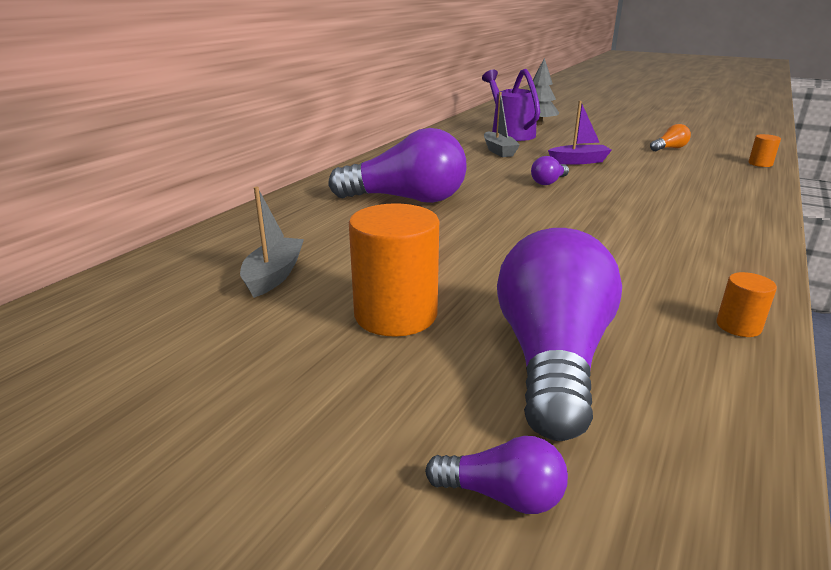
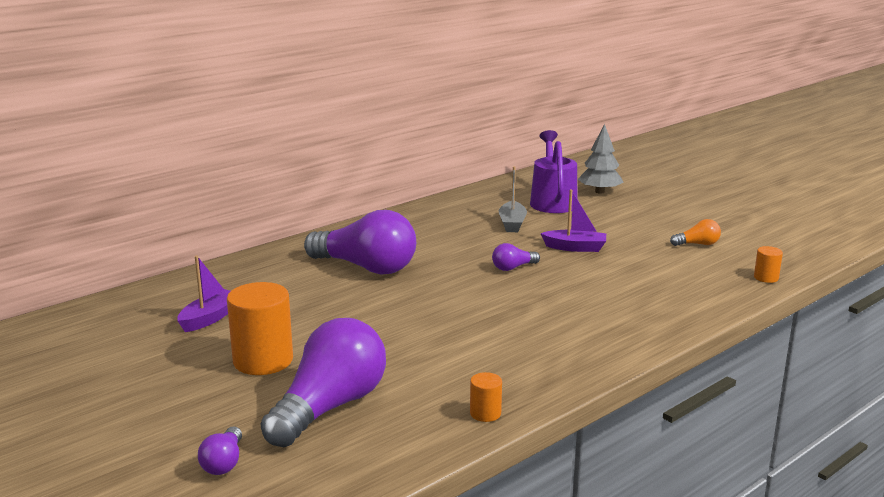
camera: 20 degrees right, 5 degrees down
grey boat [240,187,304,298] -> purple boat [177,255,230,332]
purple light bulb [425,436,568,514] -> purple light bulb turned 60 degrees clockwise [198,426,242,475]

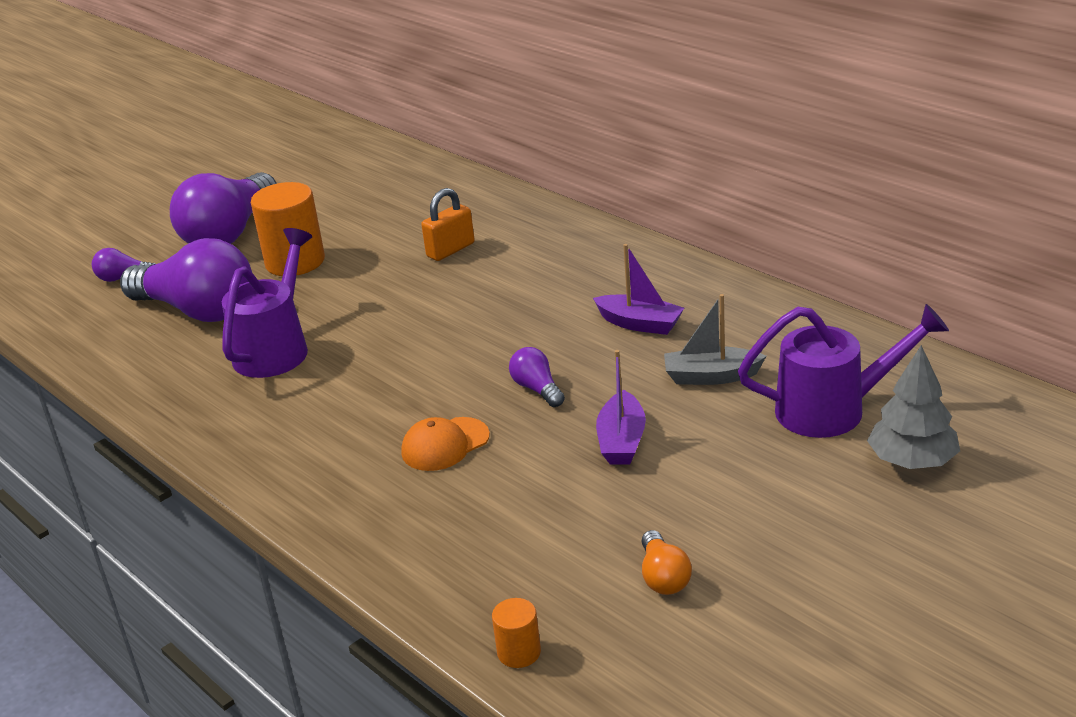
camera: 90 degrees right, 10 degrees up
purple boat [177,255,230,332] -> purple boat moved to [593,244,684,335]
purple light bulb [304,210,416,274] -> purple light bulb moved to [170,172,277,244]
orange cylinder [470,372,502,422] -> none
none -> purple watering can [222,228,312,378]
none -> orange cap [401,417,490,471]
none -> orange padlock [421,188,475,261]

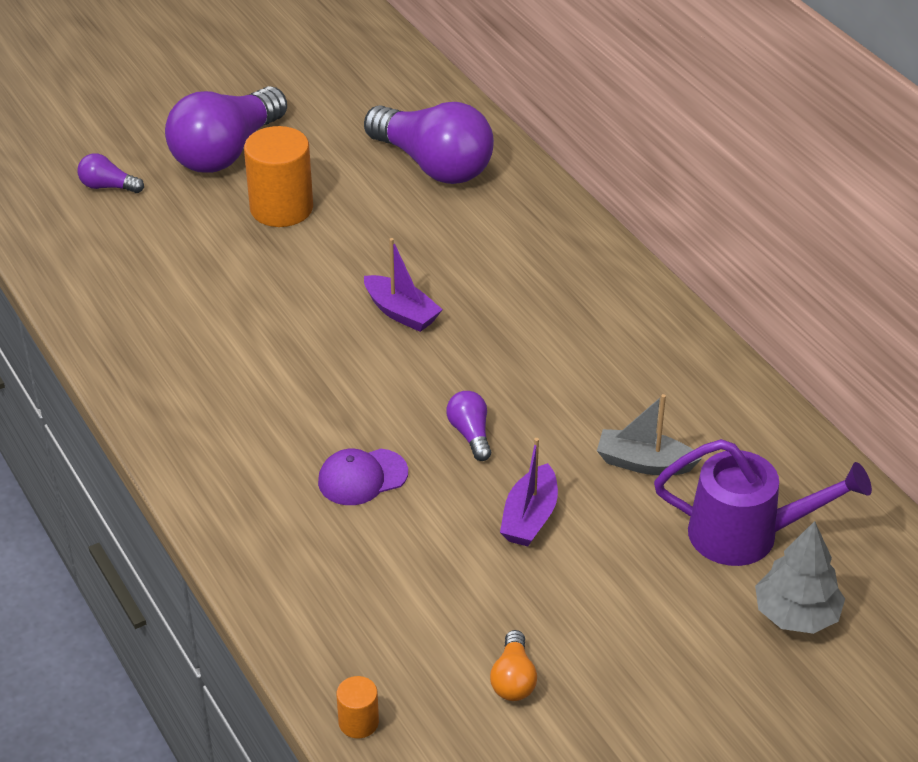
camera: 10 degrees right, 10 degrees up
purple light bulb [120,238,252,322] -> purple light bulb moved to [364,102,494,184]
purple watering can [222,228,312,378] -> none
orange cap [401,417,490,471] -> purple cap [318,449,408,505]
orange padlock [421,188,475,261] -> none
purple boat [593,244,684,335] -> purple boat moved to [364,238,443,332]

